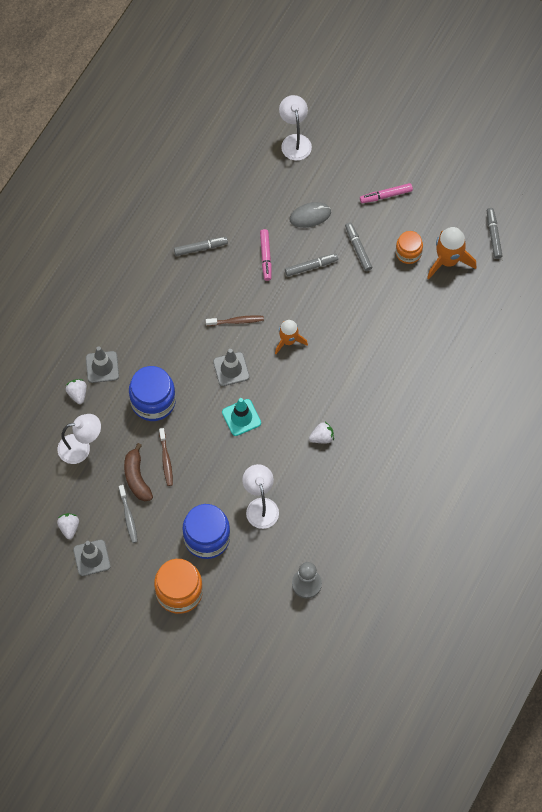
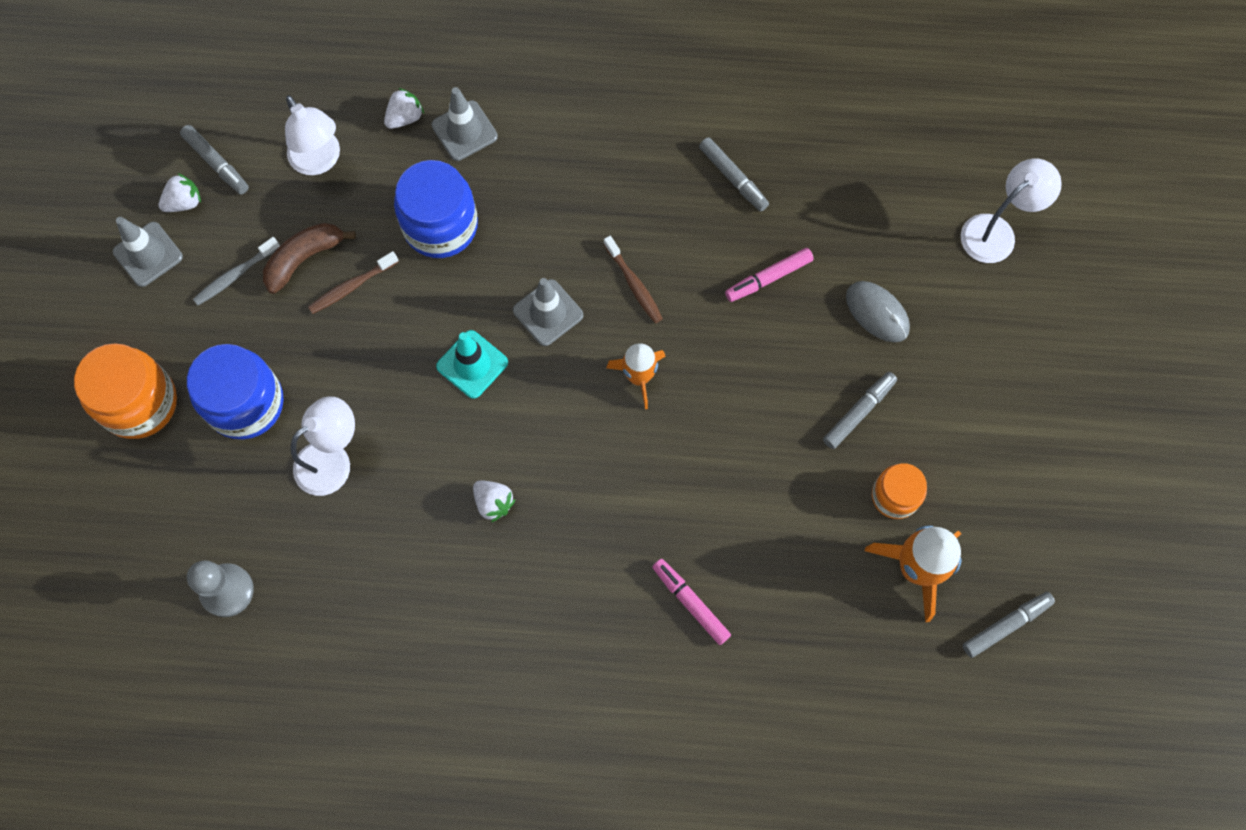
camera: 65 degrees right, 5 degrees up
grey marker [285,253,338,276] -> grey marker moved to [180,125,249,194]
pink marker [360,183,413,203] -> pink marker moved to [652,559,731,645]

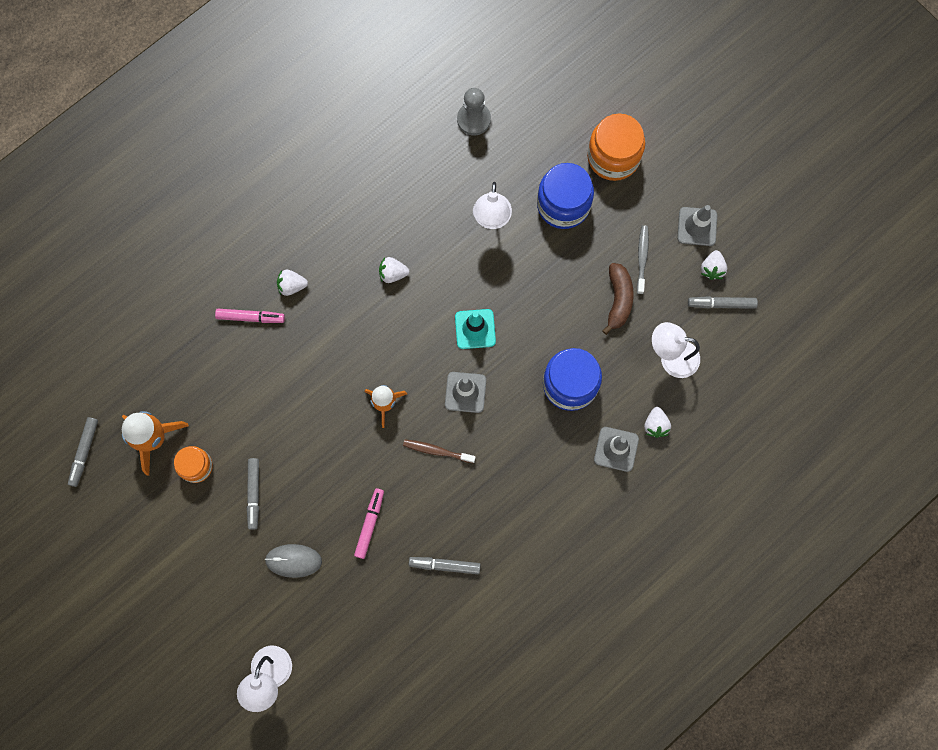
camera: 135 degrees right, 5 degrees up
brown toothbrush [308,251,399,314] -> none
none -> white strawberry [277,270,308,296]

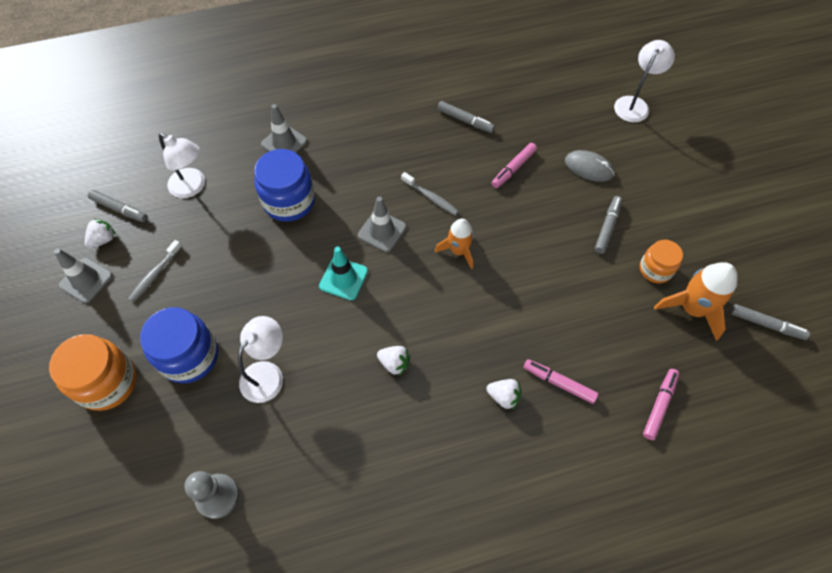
camera: 155 degrees left, 15 degrees down
grey marker [68,417,98,487] -> grey marker turned 75 degrees clockwise [731,304,810,340]
brown toothbrush [403,439,476,463] -> grey toothbrush [401,172,459,215]
brown banana [602,263,634,335] -> none
white strawberry [644,407,671,438] -> none
none -> pink marker [643,369,679,440]

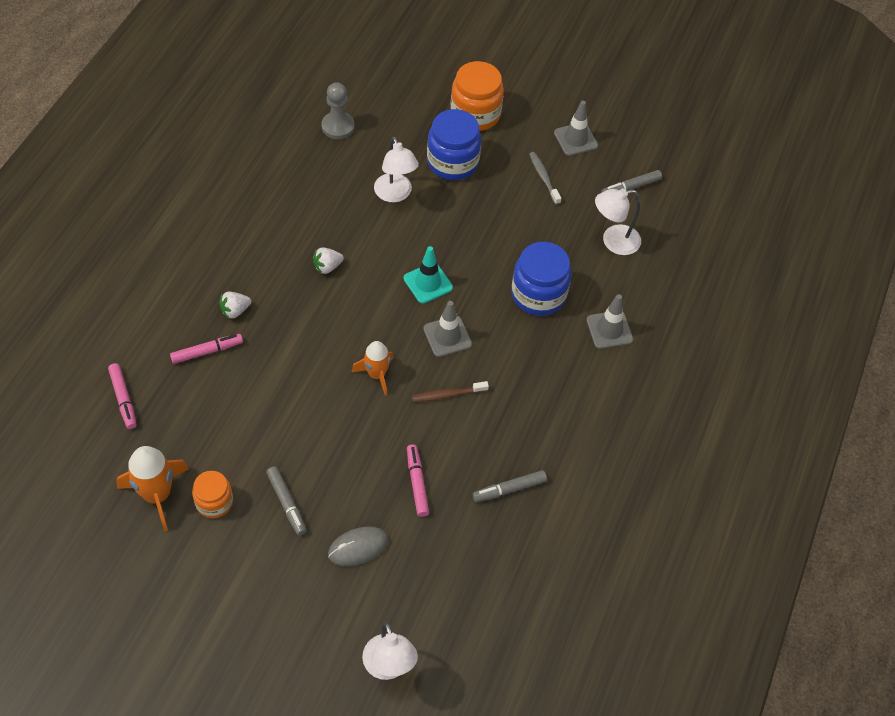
camera: 125 degrees right, 5 degrees down
white strawberry [85,218,116,249] -> none
grey toothbrush [401,172,459,215] -> brown toothbrush [412,381,489,402]
grey marker [731,304,810,340] -> none

